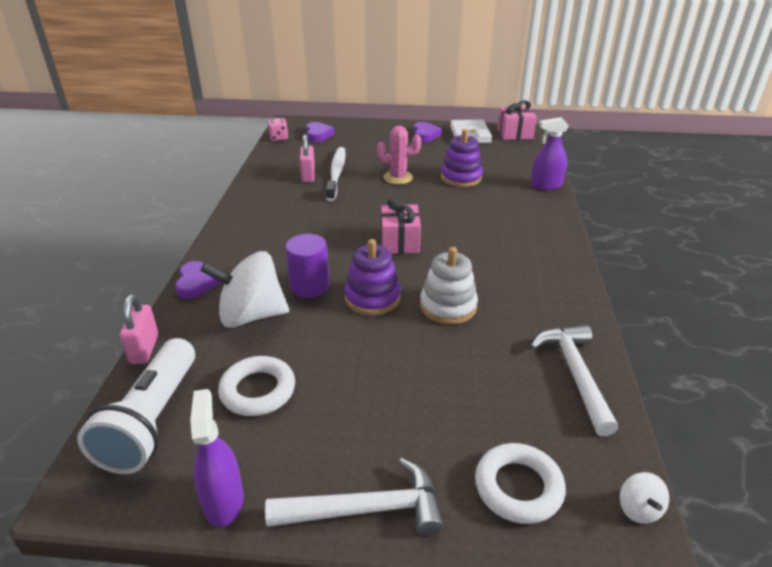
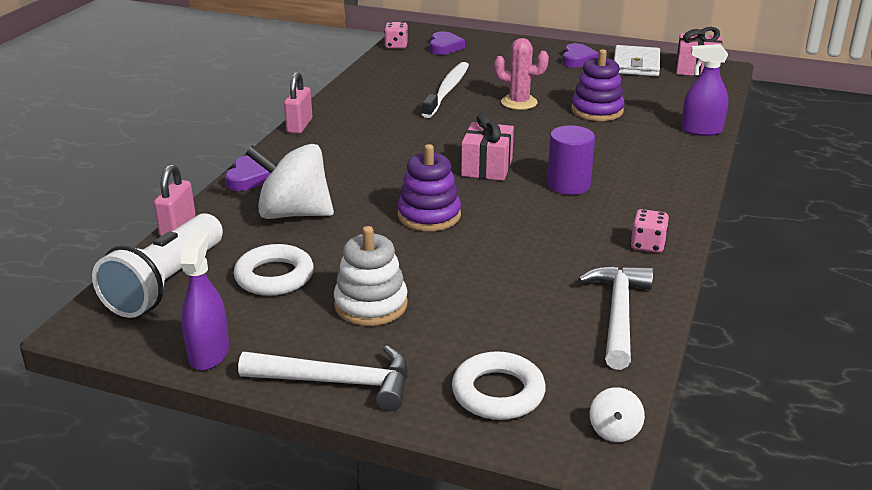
camera: 15 degrees right, 5 degrees down
purple cylinder [286,234,330,298] -> purple cylinder moved to [547,125,595,195]
pink padlock [299,134,315,183] -> pink padlock moved to [284,72,312,134]
white stacking toy [420,247,478,324] -> white stacking toy moved to [334,226,408,326]
none -> pink dice [630,209,669,253]

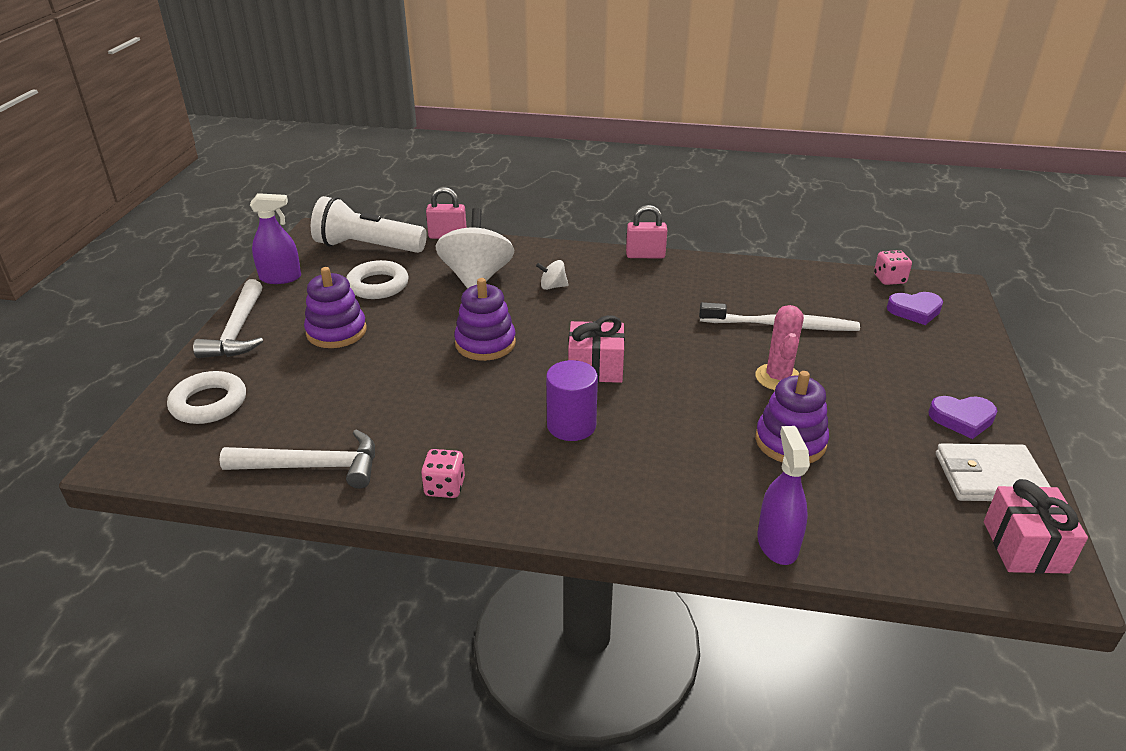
camera: 80 degrees right, 5 degrees up
purple heart [225,155,270,191] -> none
white stacking toy [334,226,408,326] -> purple stacking toy [304,267,367,348]
white spinning top [590,387,645,442] -> white spinning top moved to [536,260,569,290]

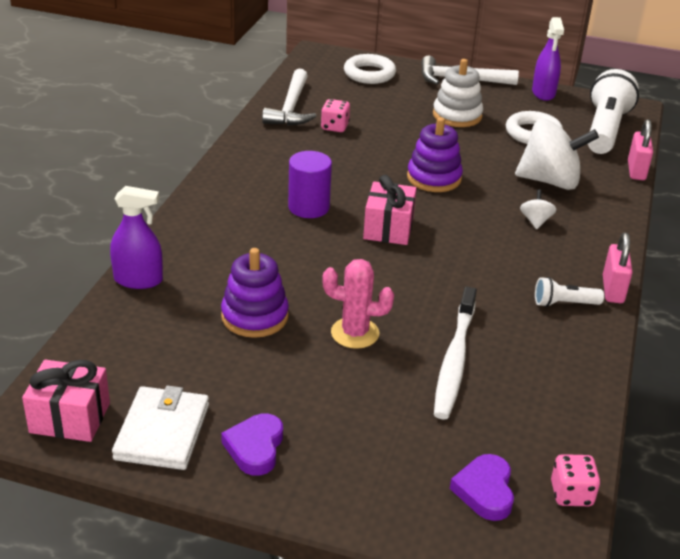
camera: 95 degrees right, 0 degrees up
purple stacking toy [304,267,367,348] -> white stacking toy [433,59,483,127]
pink dice [421,449,465,498] -> pink dice moved to [321,99,350,132]
none -> white flashlight [535,277,604,307]

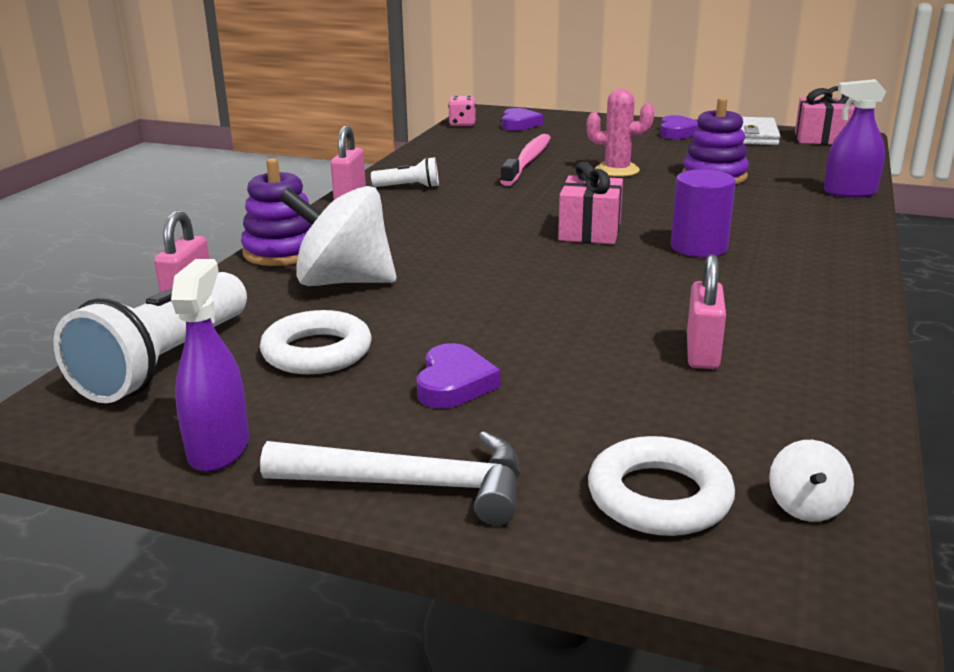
camera: 175 degrees left, 10 degrees down
white hammer [262,69,316,126] -> none
pink dice [321,99,350,132] -> pink padlock [687,254,726,369]
purple stacking toy [407,117,463,192] -> purple stacking toy moved to [241,158,312,266]
white stacking toy [433,59,483,127] -> purple heart [417,343,500,409]
white toothbrush [434,287,477,420] -> pink toothbrush [500,134,551,186]
white spinning top [520,190,556,229] -> white spinning top moved to [769,440,854,522]

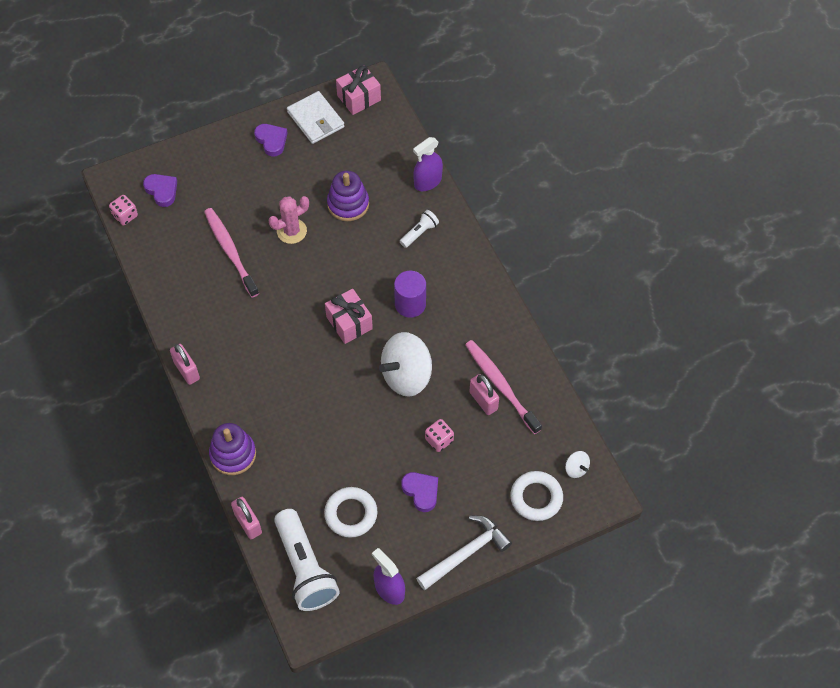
camera: 45 degrees left, 35 degrees up
white spinning top [279,186,397,286] -> white spinning top moved to [379,332,432,397]
white flashlight [371,157,439,188] -> white flashlight moved to [400,210,439,248]
none -> pink dice [425,419,454,452]
none -> pink toothbrush [465,340,542,434]

